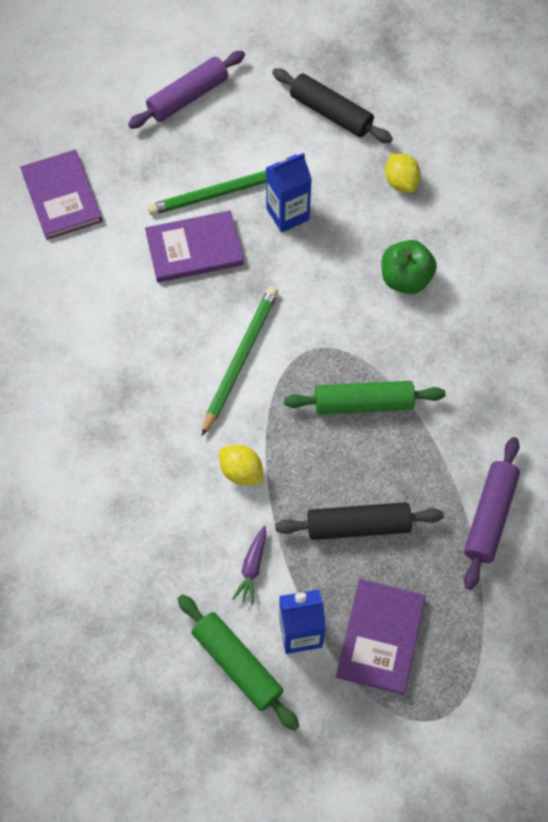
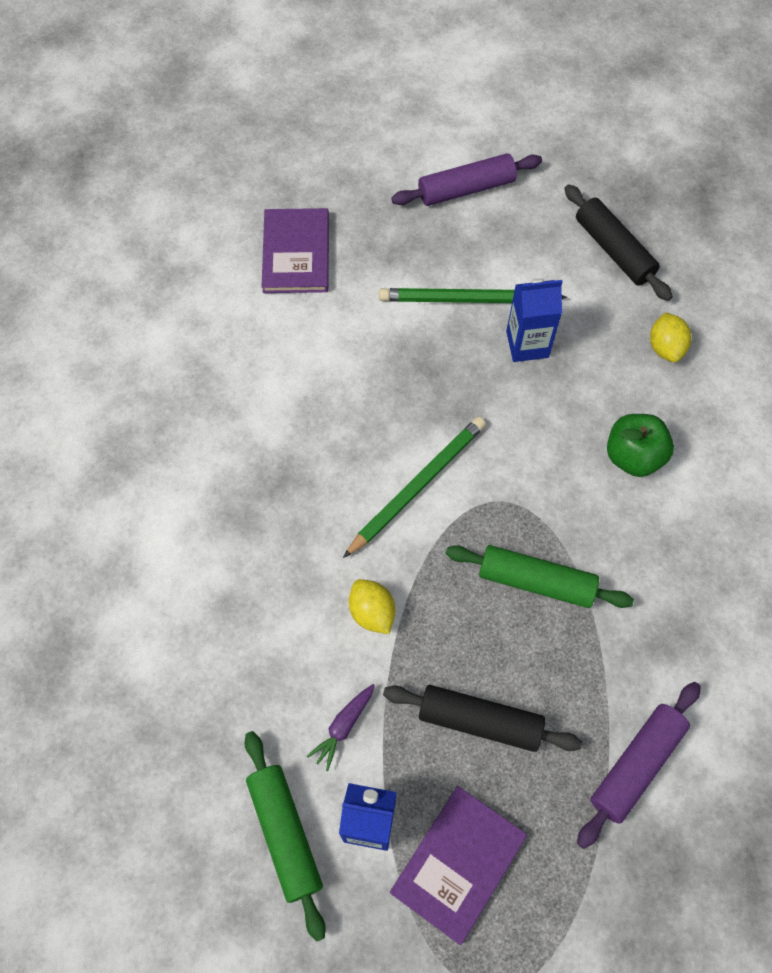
camera: 20 degrees right, 0 degrees up
purple book [145,211,244,283] -> none

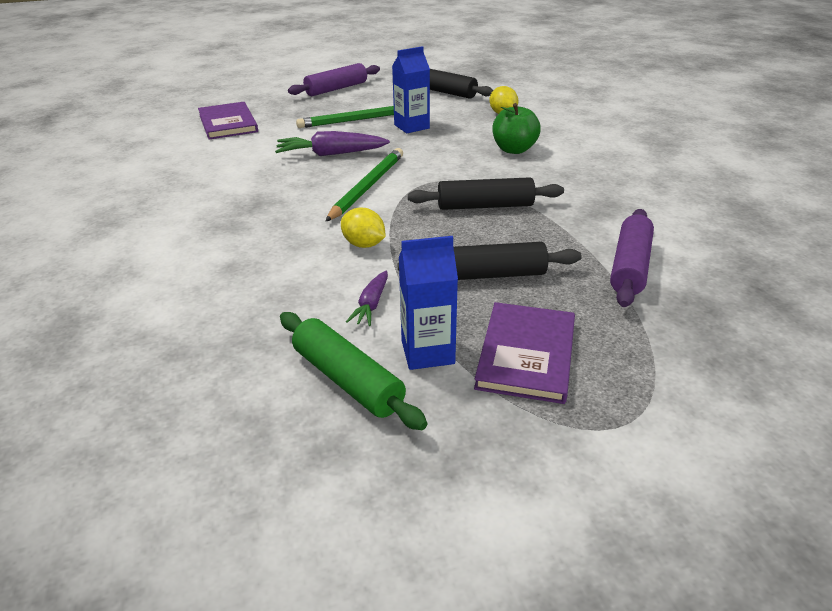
camera: 20 degrees left, 30 degrees down
green rolling pin [446,545,634,608] -> black rolling pin [408,177,564,210]
none -> purple carrot [275,131,390,156]

